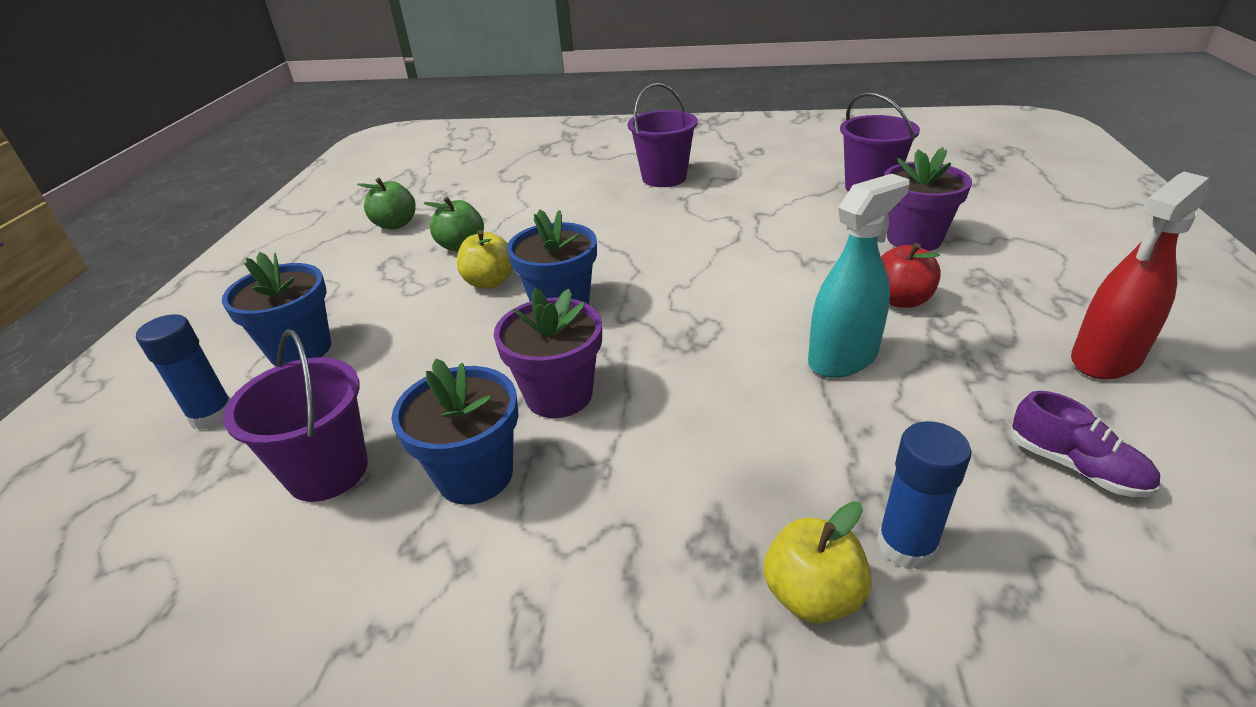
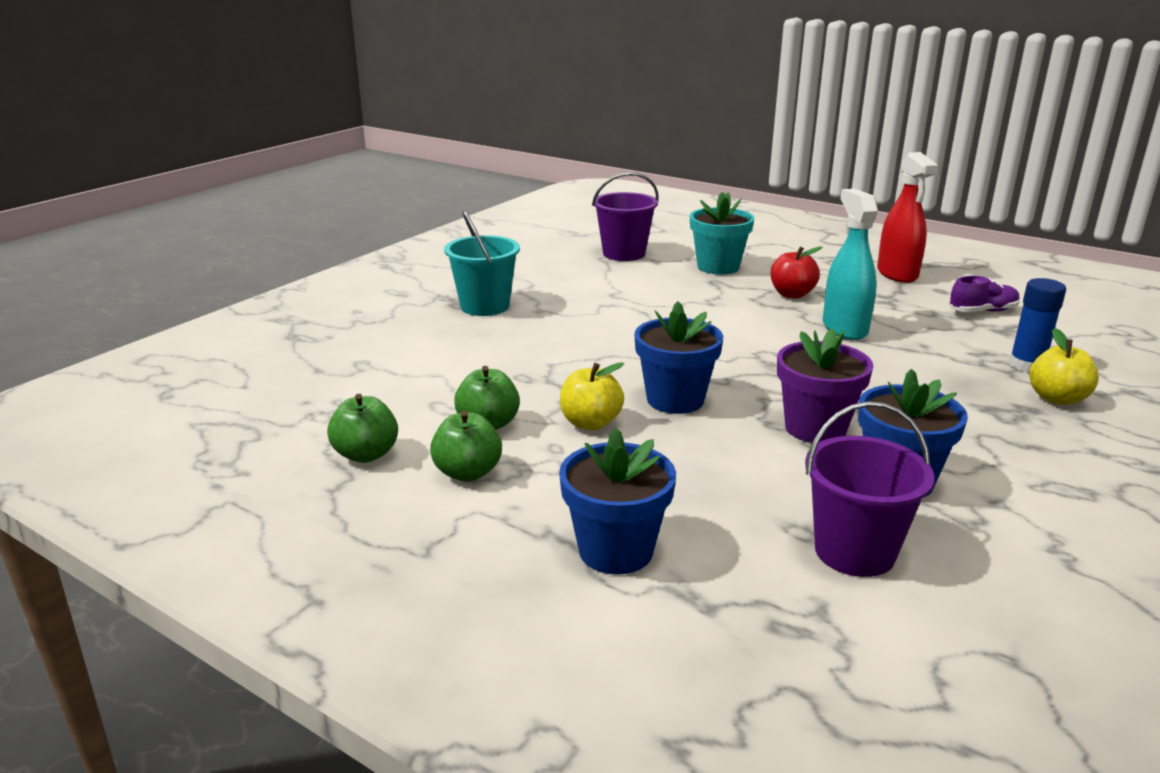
camera: 65 degrees left, 10 degrees down
blue glue stick [136,314,230,430] -> none
purple bucket [628,83,698,187] -> turquoise bucket [444,211,520,316]
purple flower pot [884,147,972,251] -> turquoise flower pot [690,192,754,275]
none -> green apple [430,410,502,482]

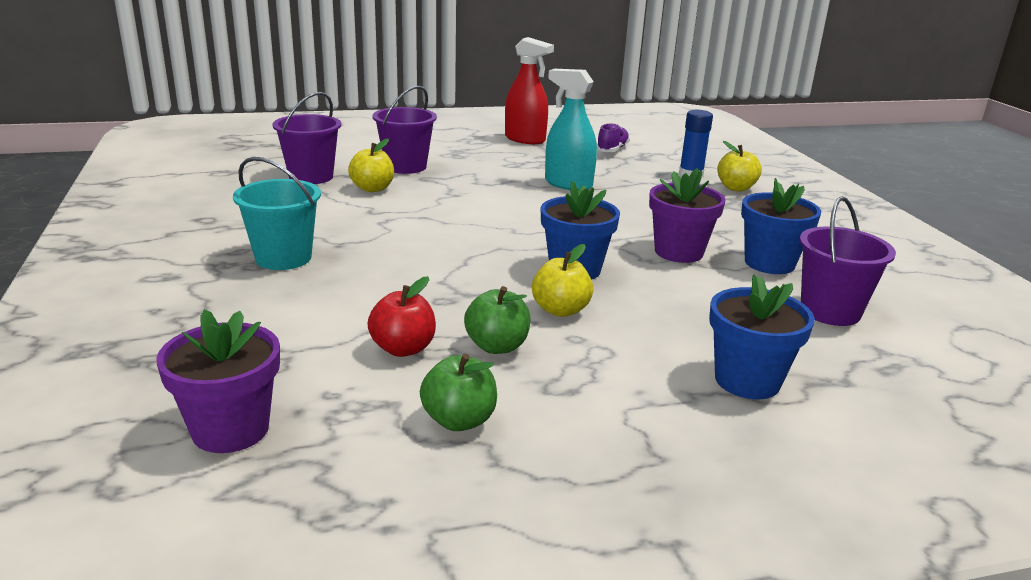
camera: 50 degrees left, 0 degrees up
green apple [430,410,502,482] -> none
turquoise flower pot [690,192,754,275] -> purple bucket [373,85,437,174]
red apple [771,246,822,298] -> red apple moved to [367,276,436,357]
none -> purple flower pot [156,309,280,453]
none -> yellow apple [348,139,394,192]

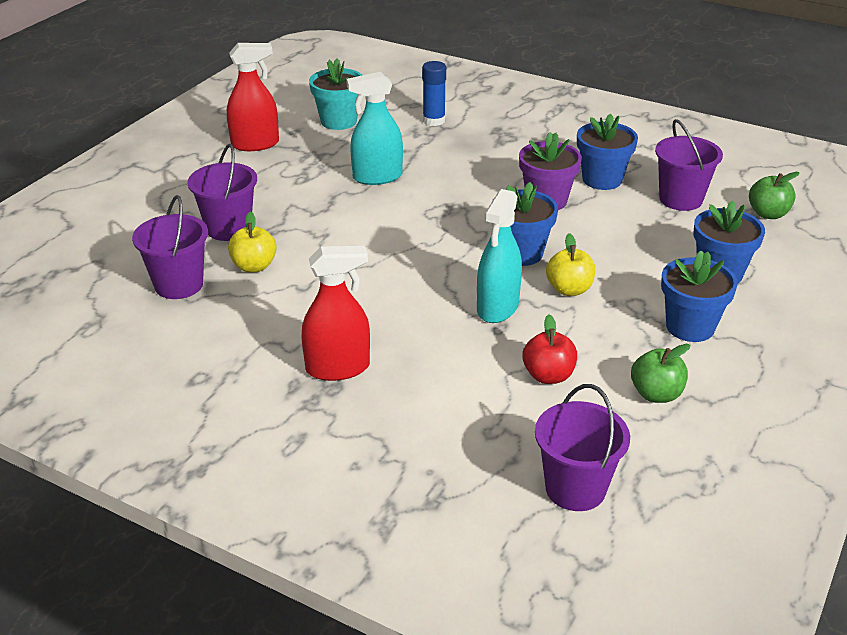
camera: 45 degrees left, 10 degrees up
purple flower pot [156,309,280,453] -> purple bucket [535,384,630,511]
turquoise bucket [233,157,321,270] -> red spray bottle [301,246,370,381]
green apple [464,286,530,354] -> green apple moved to [749,172,799,219]
purple shoe [597,123,630,152] -> turquoise flower pot [309,58,362,130]
yellow apple [717,141,762,192] -> none
none -> turquoise spray bottle [477,189,522,323]
none -> blue flower pot [661,250,738,342]

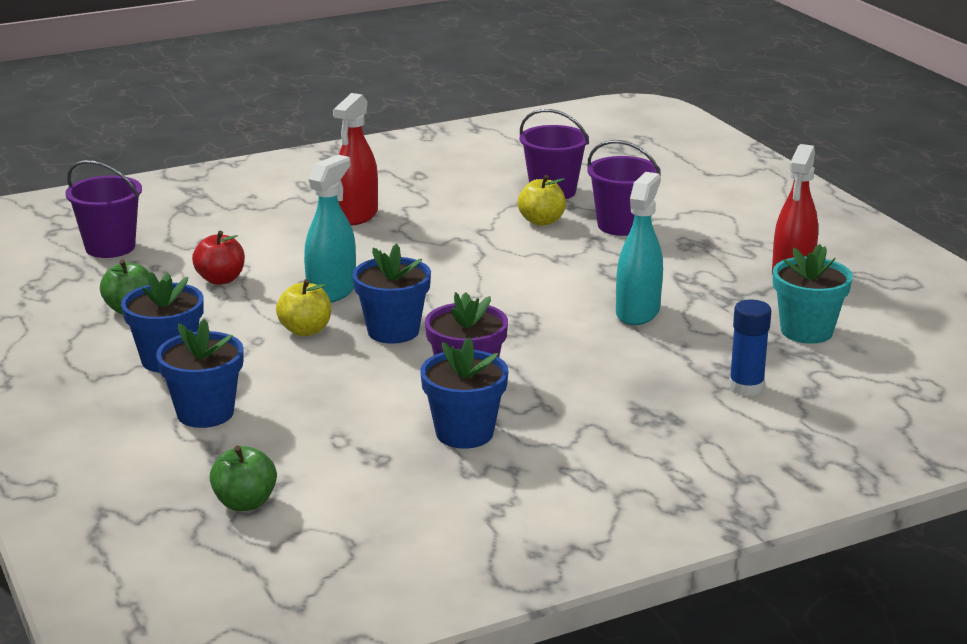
camera: 125 degrees right, 10 degrees down
turquoise spray bottle [477,189,522,323] -> turquoise spray bottle turned 60 degrees clockwise [304,155,356,303]
purple bucket [655,119,723,211] -> none

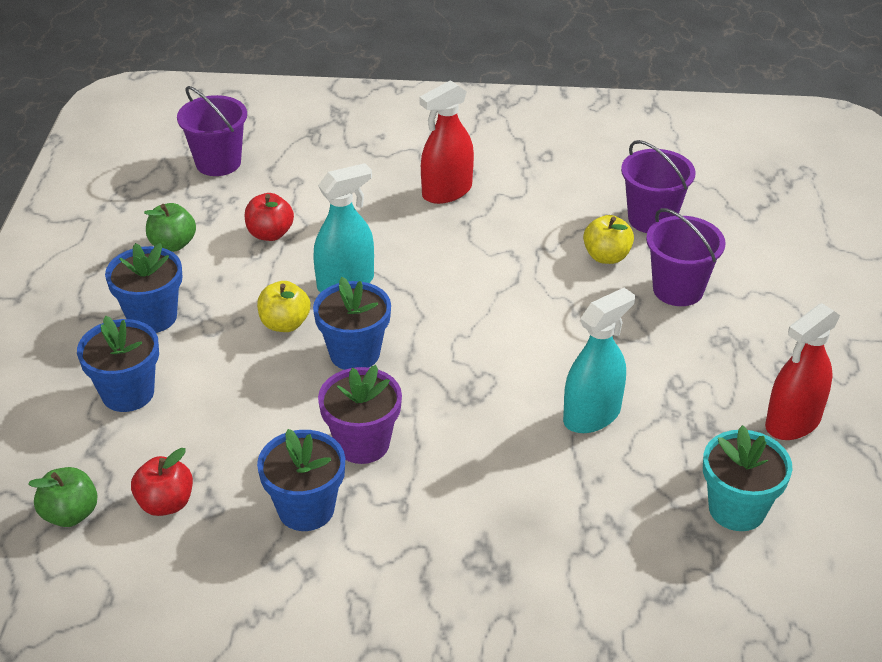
camera: 30 degrees right, 15 degrees up
blue glue stick [729,299,771,396] -> none
none -> red apple [131,448,193,516]

